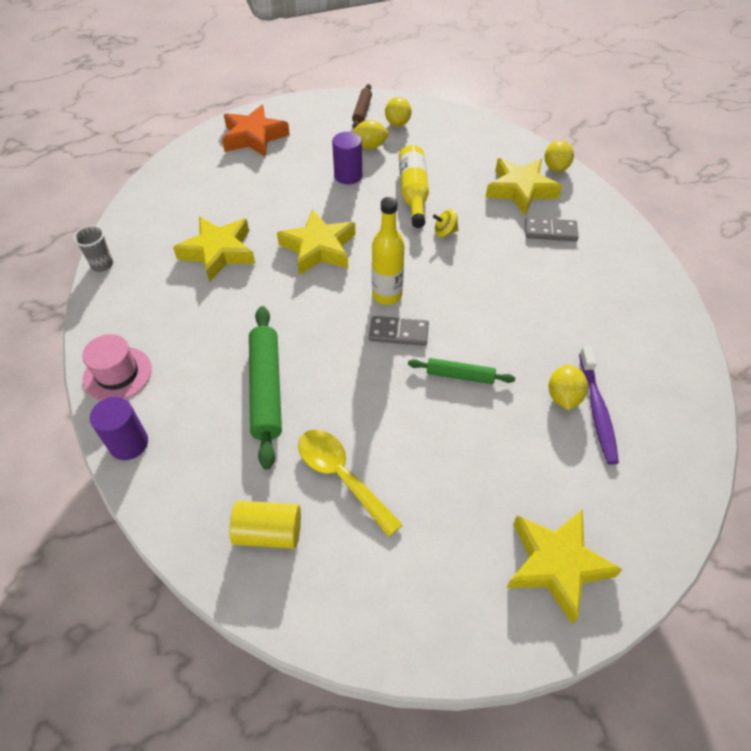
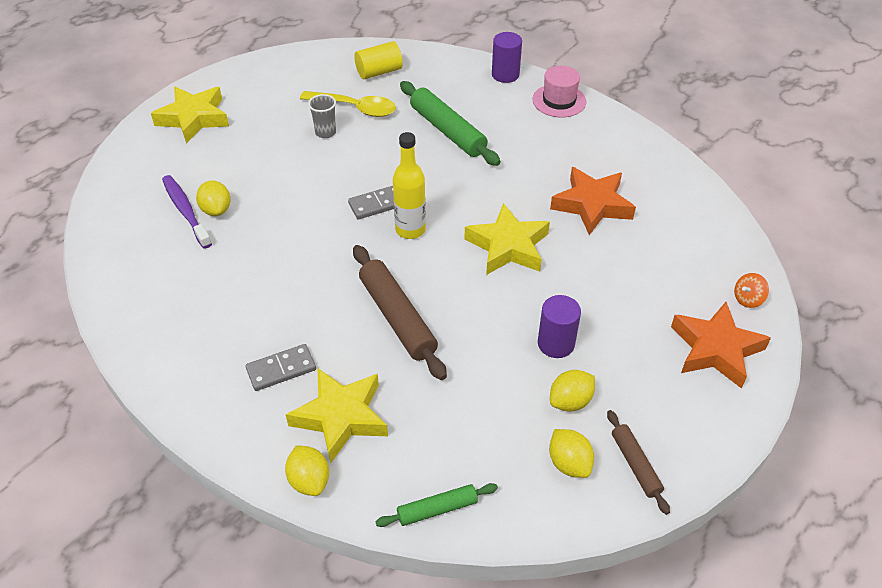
camera: 150 degrees right, 5 degrees down
grey cup [73,225,113,272] -> grey cup moved to [308,94,336,138]
yellow star [173,216,255,282] -> orange star [550,167,636,235]
yellow bottle [399,145,429,228] -> none
green rolling pin [408,358,515,384] -> green rolling pin moved to [376,483,498,527]
yellow spinning top [433,209,459,237] -> brown rolling pin [353,245,447,380]
none -> orange spinning top [734,273,769,308]

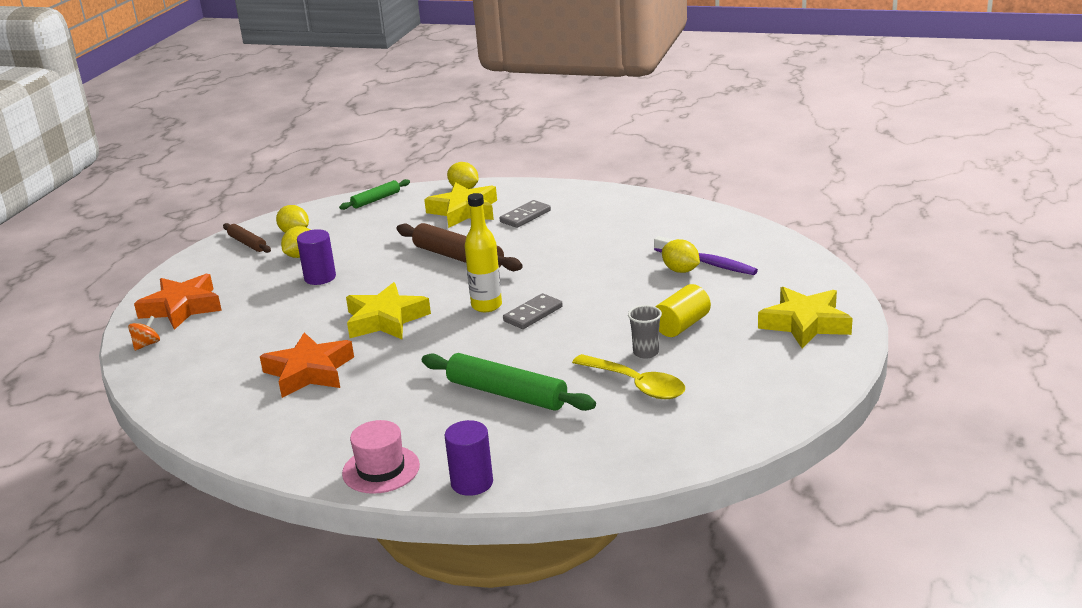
camera: 160 degrees right, 20 degrees down
yellow spoon [300,91,396,117] -> yellow spoon turned 135 degrees counterclockwise [572,354,685,399]
yellow cylinder [354,41,403,79] -> yellow cylinder moved to [655,284,711,337]

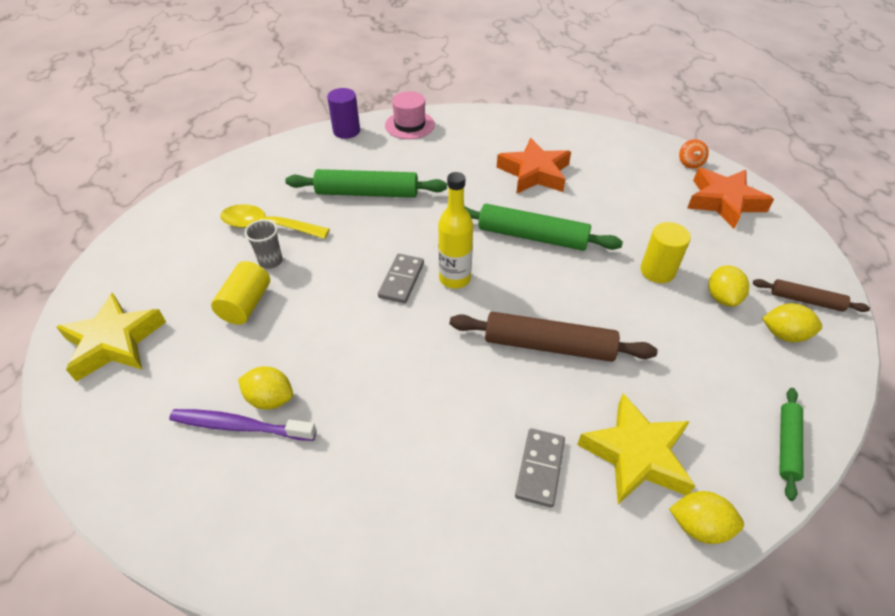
camera: 150 degrees right, 20 degrees up
purple cylinder [297,229,336,285] -> yellow cylinder [640,222,691,283]
yellow star [346,282,431,339] -> green rolling pin [464,204,623,251]

